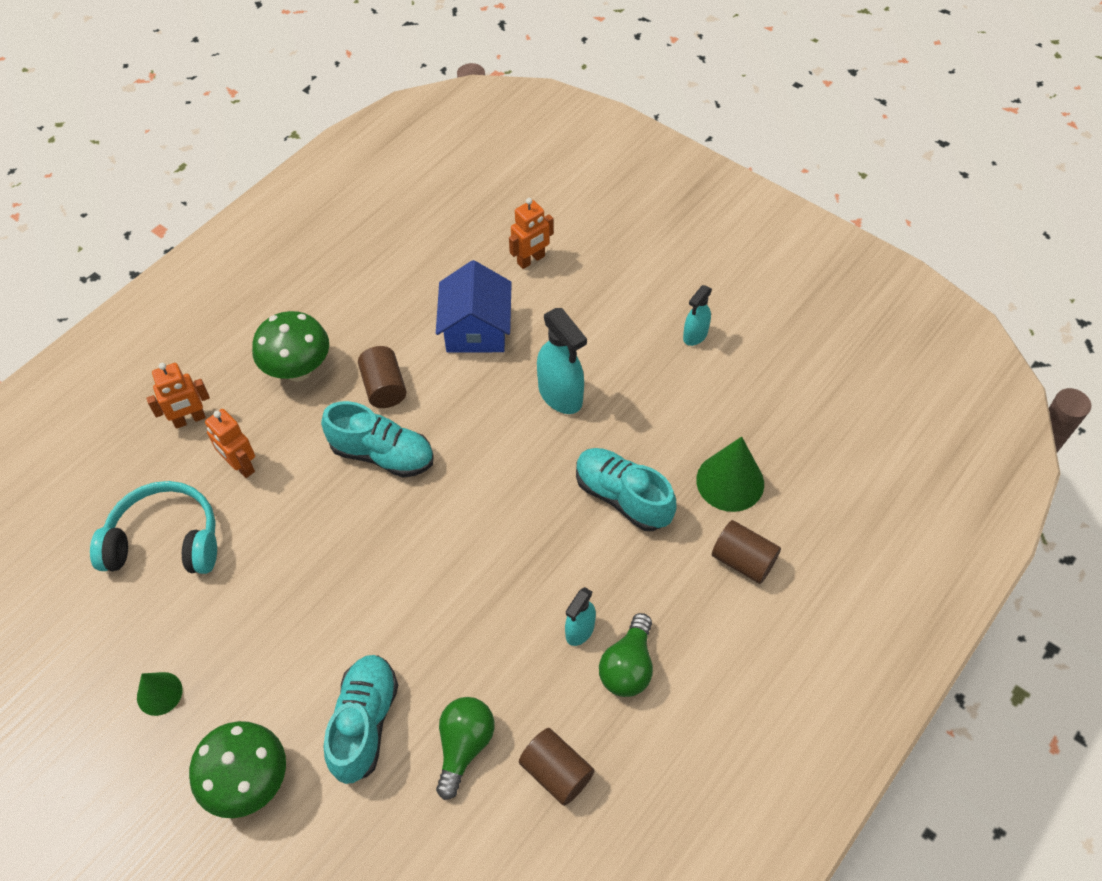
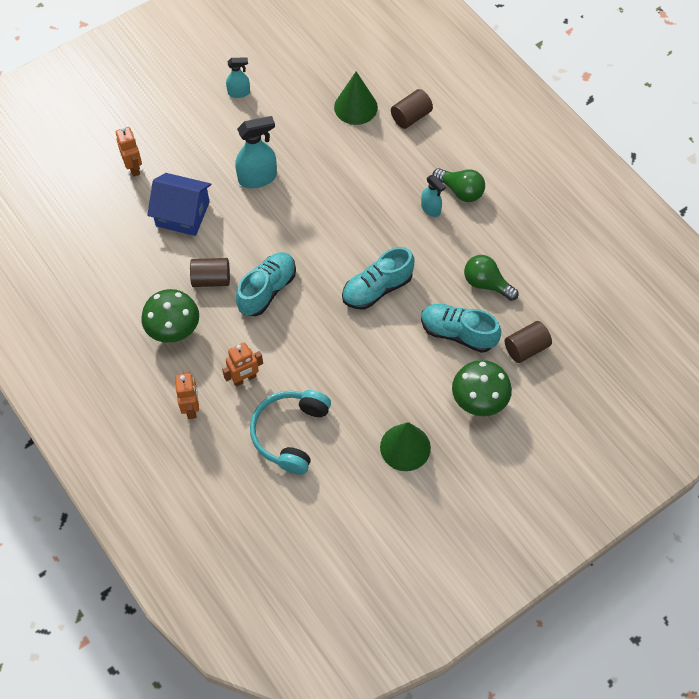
camera: 75 degrees left, 5 degrees up
green cone [137,672,182,716] -> green cone [380,422,431,471], size x1.67
brown cylinder [519,728,594,806] -> brown cylinder moved to [505,321,552,363]
turquoise shoe [576,448,676,531] -> turquoise shoe moved to [342,247,414,309]
turquoise spray bottle [683,285,712,346] -> turquoise spray bottle turned 60 degrees counterclockwise [226,58,250,98]

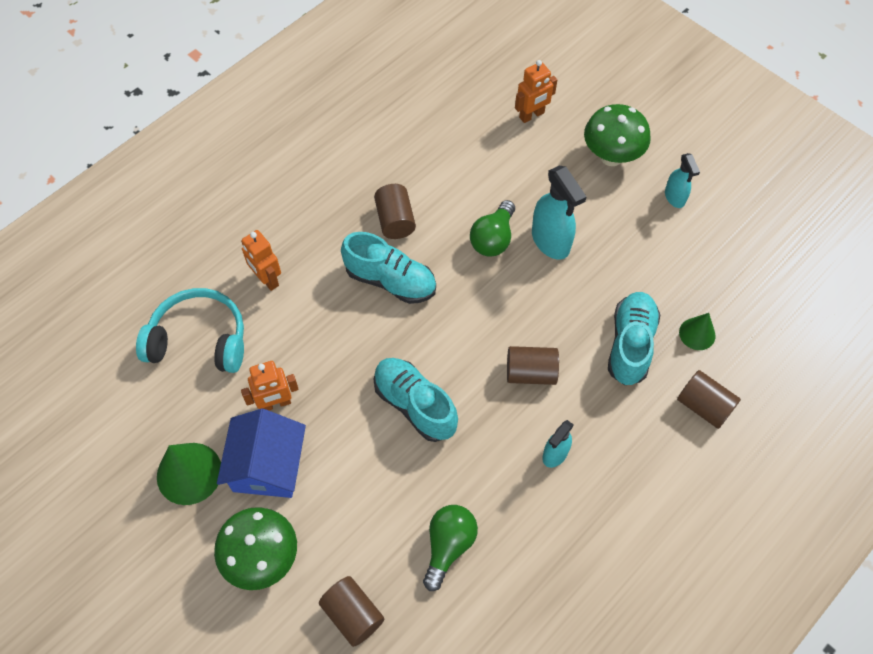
camera: 80 degrees right, 0 degrees up
green mushroom [141,289,199,343] -> green mushroom moved to [584,104,651,166]
blue house [147,173,211,236] -> blue house moved to [217,409,306,498]
orange robot [175,372,199,419] -> orange robot moved to [241,361,299,410]
green cone [334,71,378,125] -> green cone [679,313,716,350], size x0.60
turquoise shoe [421,304,501,353] -> turquoise shoe moved to [608,292,660,385]
green light bulb [432,168,485,202] -> green light bulb moved to [470,200,515,257]
none -> brown cylinder [507,346,559,385]

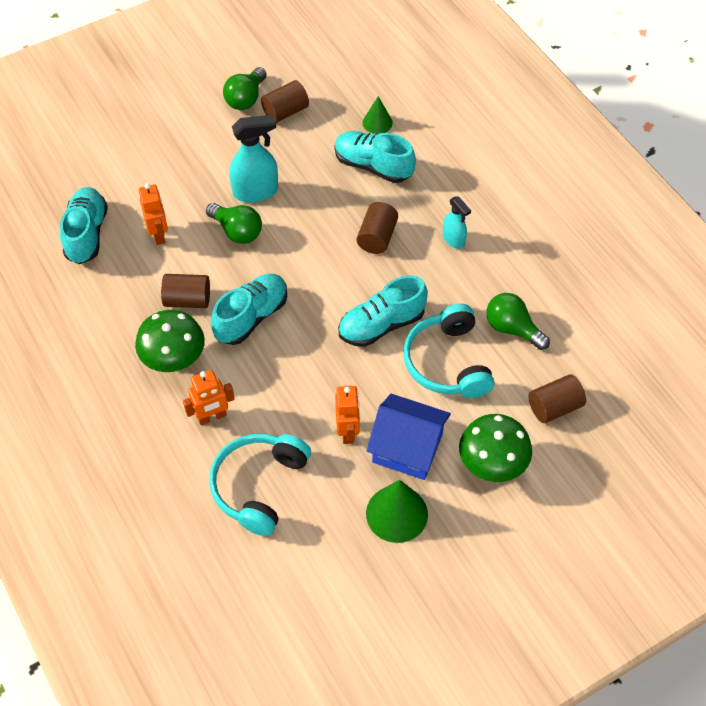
camera: 75 degrees left, 5 degrees down
orange robot [515,60,557,123] -> orange robot moved to [139,183,168,245]
green mushroom [584,104,651,166] -> green mushroom moved to [135,310,205,372]
turquoise spray bottle [665,153,700,208] -> green light bulb [223,67,267,110]
brown cylinder [677,370,741,429] -> brown cylinder moved to [261,80,309,123]
none -> turquoise shoe [60,187,108,264]
none -> turquoise headphones [403,304,495,398]

